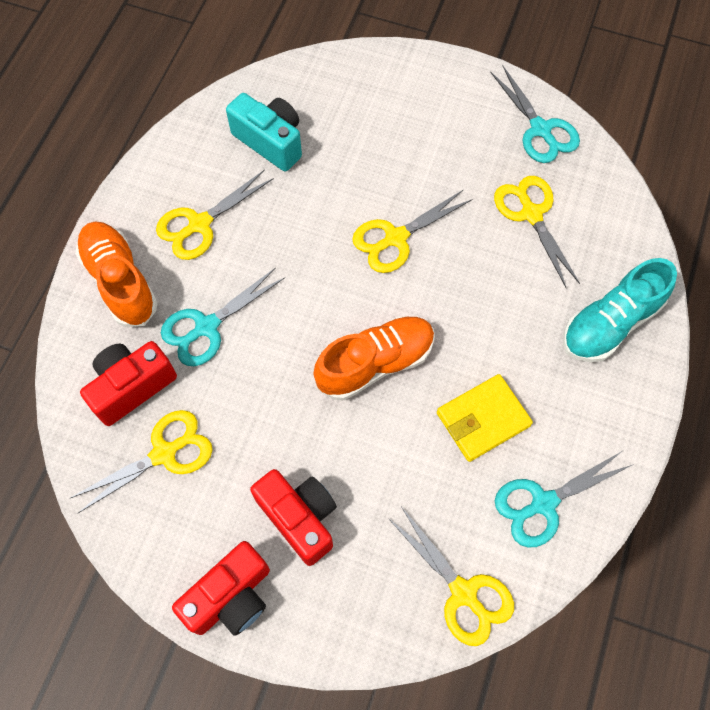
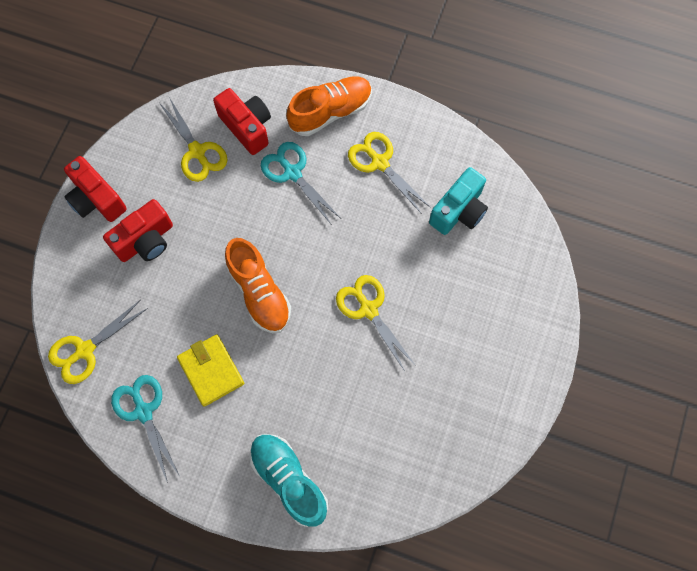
camera: 90 degrees right, 5 degrees up
turquoise scissors [490,65,580,163] -> none
yellow scissors [494,176,580,287] -> none

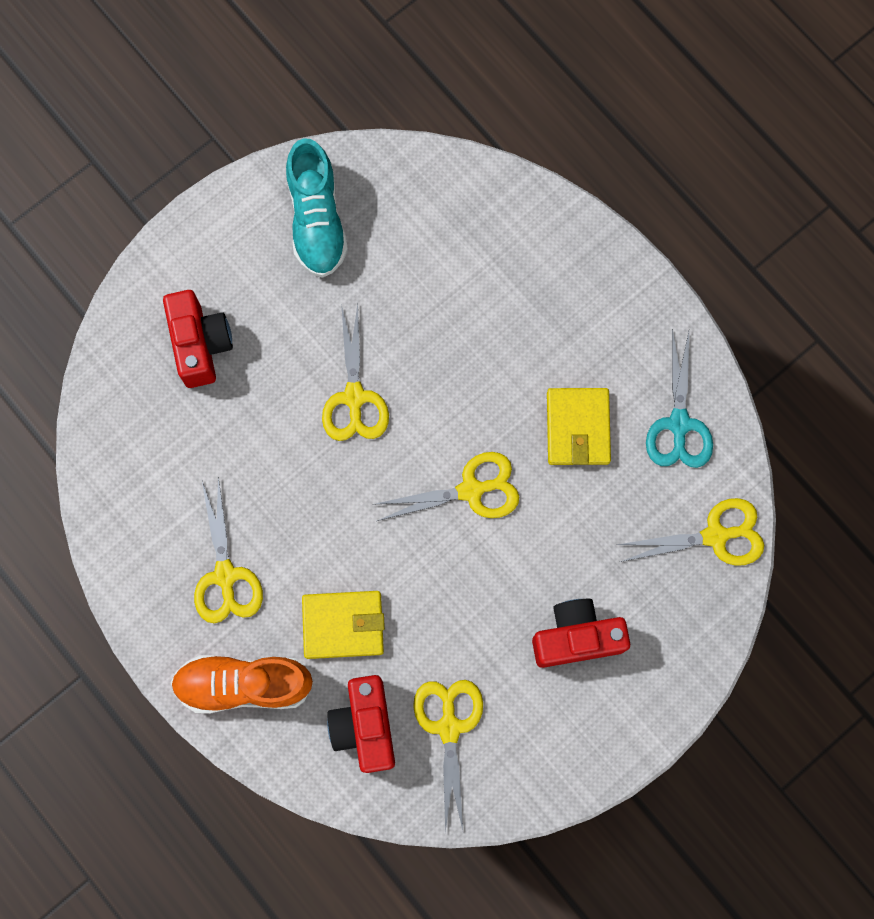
camera: 150 degrees left, 5 degrees up
red camera [64,156,127,222] -> red camera moved to [163,290,233,388]
orange shoe [225,238,291,333] -> yellow scissors [372,452,519,521]
turquoise shoe [250,434,328,527] -> turquoise shoe moved to [286,138,348,278]
turquoise scissors [261,142,340,225] -> yellow wallet [302,591,385,659]
turquoise camera [429,167,488,235] -> none

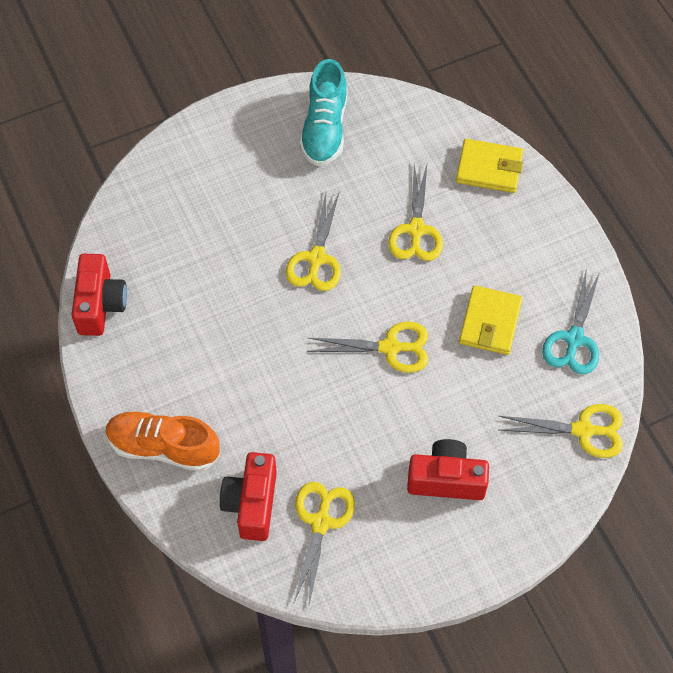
camera: 15 degrees right, 15 degrees down
red camera [163,290,233,388] -> red camera moved to [72,254,127,336]
yellow scissors [194,477,263,623] -> yellow scissors moved to [388,164,443,261]
yellow wallet [302,591,385,659] -> yellow wallet moved to [456,139,523,193]

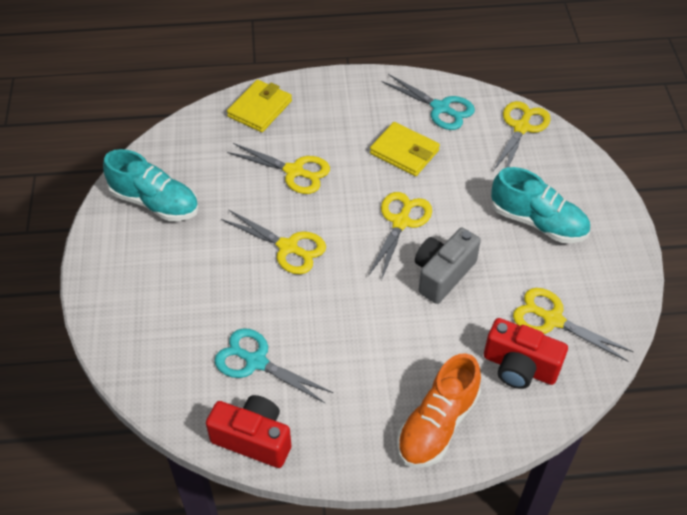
camera: 70 degrees left, 10 degrees down
red camera [407,439,489,500] -> turquoise shoe [491,167,590,243]
none -> turquoise scissors [214,328,333,404]
none -> grey camera [415,228,481,304]

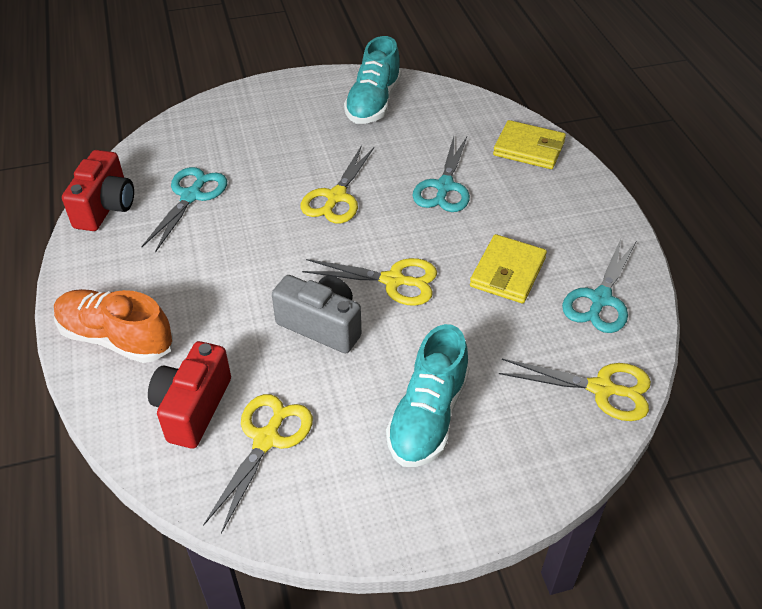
camera: 80 degrees right, 5 degrees down
yellow scissors [227,143,330,194] -> turquoise scissors [413,136,470,212]

